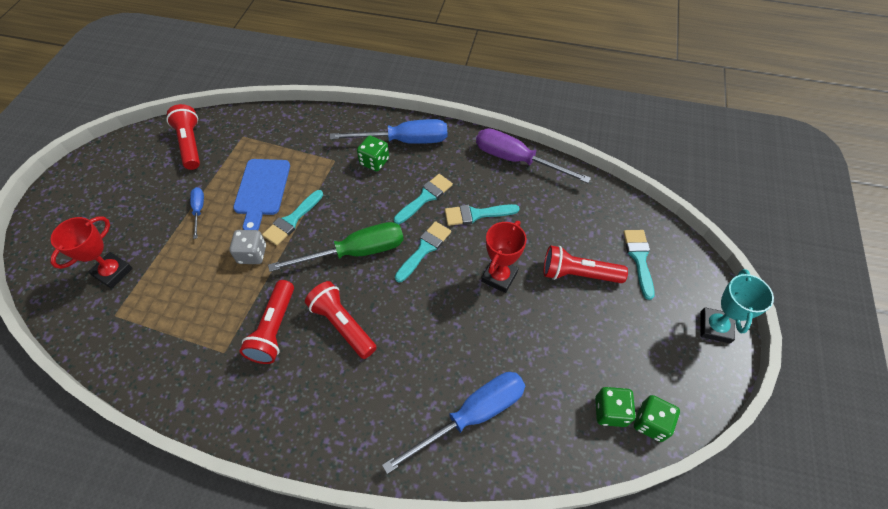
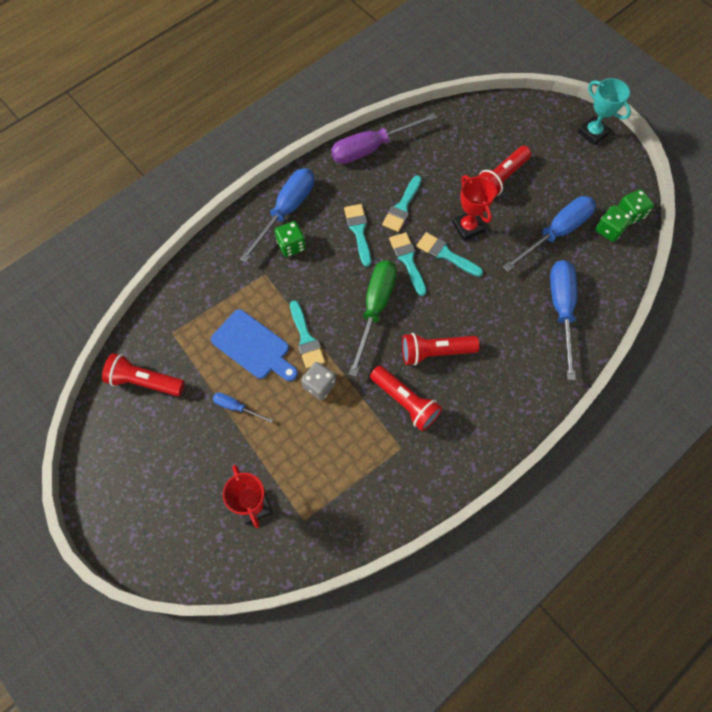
camera: 55 degrees left, 10 degrees up
turquoise brush [623,230,655,300] -> turquoise brush moved to [416,232,483,277]
none -> blue screwdriver [503,196,596,272]

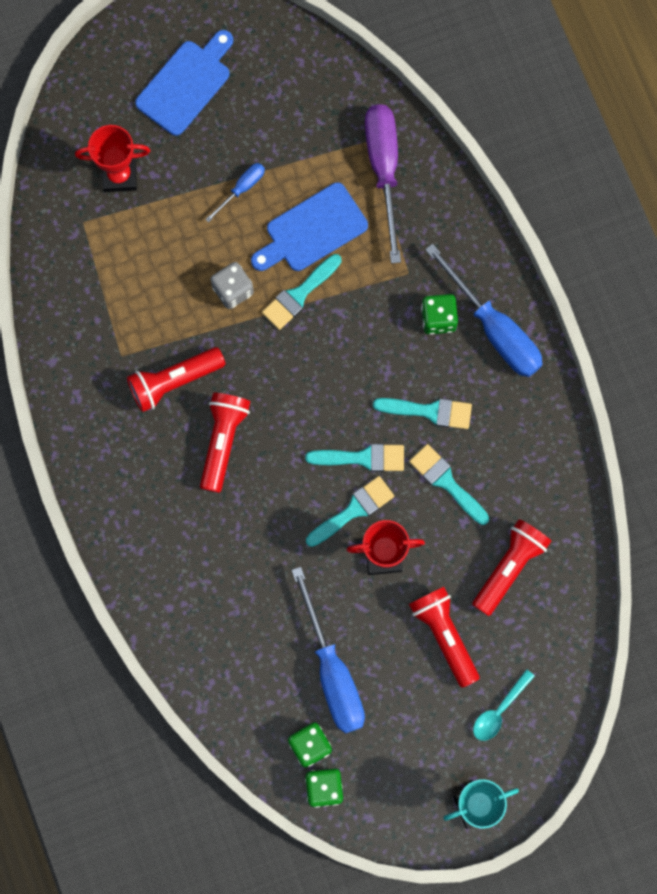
camera: 110 degrees right, 10 degrees up
red flashlight [102,353,185,396] -> red flashlight moved to [472,519,551,616]
turquoise brush [290,300,325,369] -> turquoise brush turned 45 degrees counterclockwise [262,254,341,330]
purple screwdriver [331,113,437,164] -> purple screwdriver moved to [365,104,401,264]
green screwdriver [349,260,397,376] -> none
blue screwdriver [550,260,577,380] -> none
none -> blue cutting board [135,30,233,136]
none -> turquoise spoon [473,669,535,741]

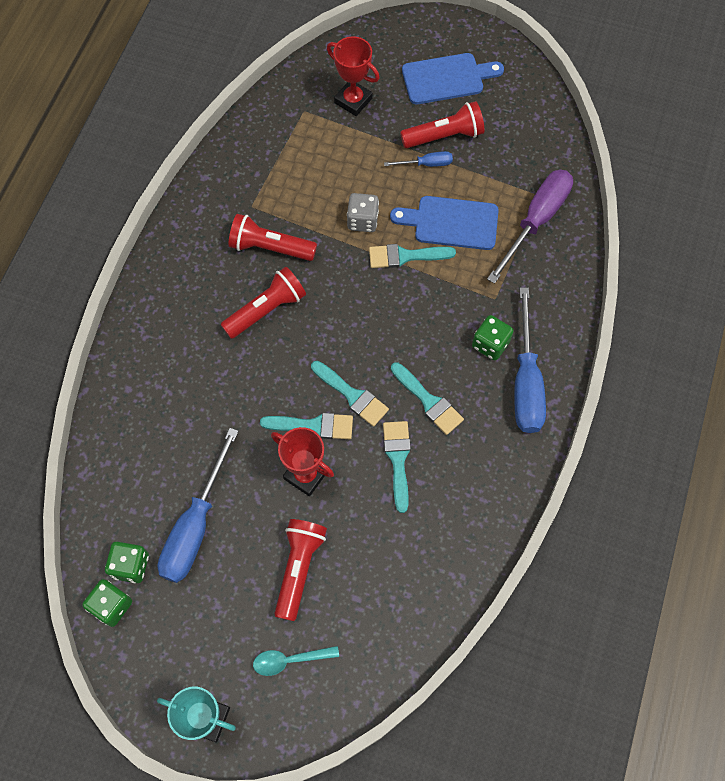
camera: 40 degrees right, 10 degrees down
red flashlight [472,519,551,616] -> red flashlight moved to [400,101,485,148]

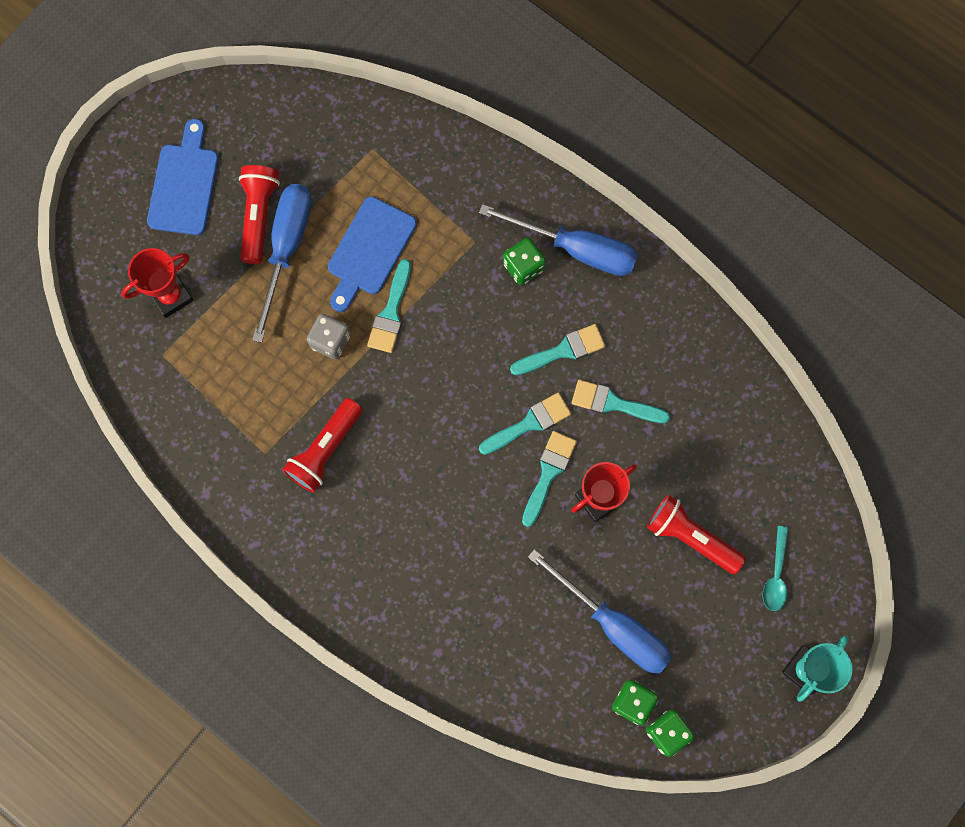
camera: 70 degrees left, 10 degrees up
red flashlight [221,267,306,339] -> none
blue screwdriver [384,151,453,167] -> blue screwdriver [252,184,312,343], size x2.07
purple screwdriver [487,170,573,284] -> none

